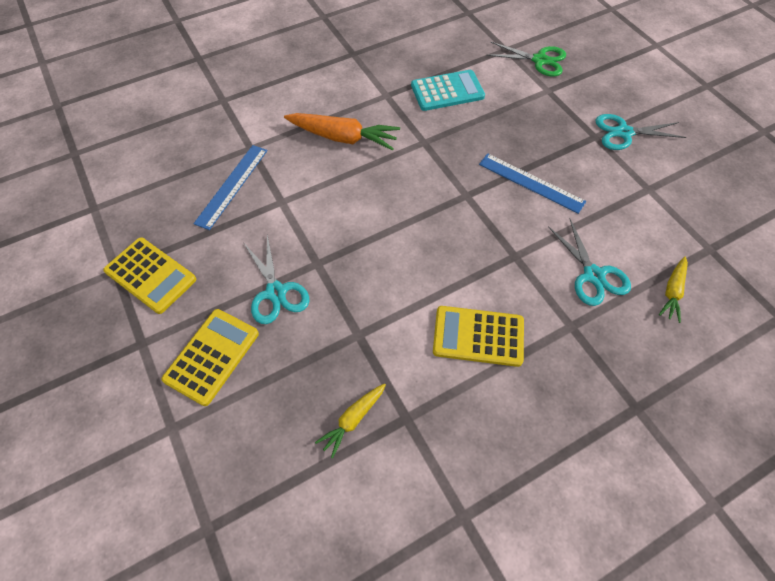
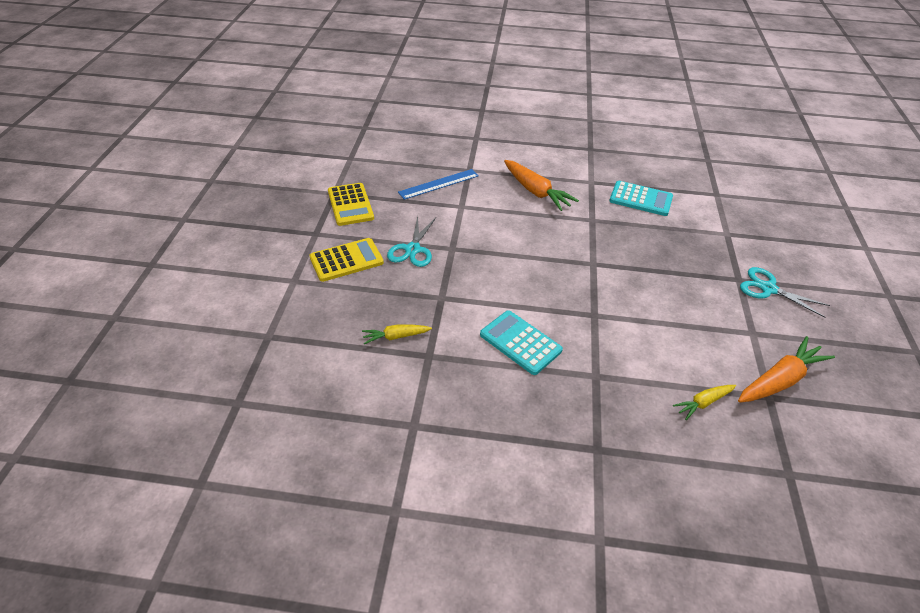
camera: 35 degrees right, 15 degrees down
yellow calculator [433,306,524,367] -> turquoise calculator [480,310,563,375]
blue ruler [479,153,586,214] -> none
green scissors [486,42,566,76] -> none
turquoise scissors [548,219,631,306] -> none
none -> orange carrot [738,336,835,403]

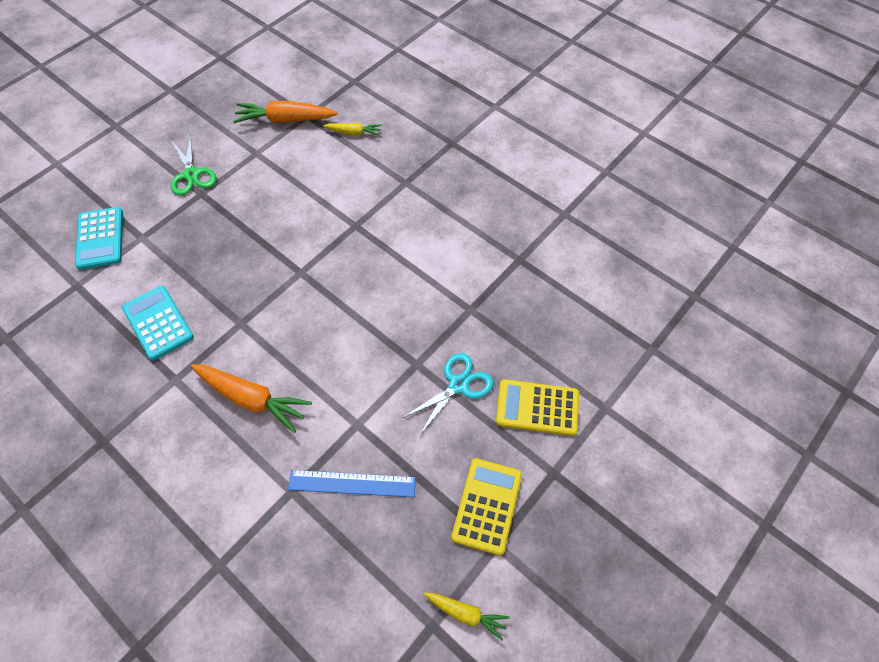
camera: 145 degrees left, 15 degrees up
yellow carrot [362,324,432,344] -> yellow carrot moved to [424,593,510,640]
turquoise calculator [480,310,563,375] -> turquoise calculator moved to [75,207,123,270]
orange carrot [504,160,579,211] -> orange carrot turned 120 degrees clockwise [191,364,312,433]
turquoise scissors [740,267,830,318] -> green scissors [171,134,217,196]

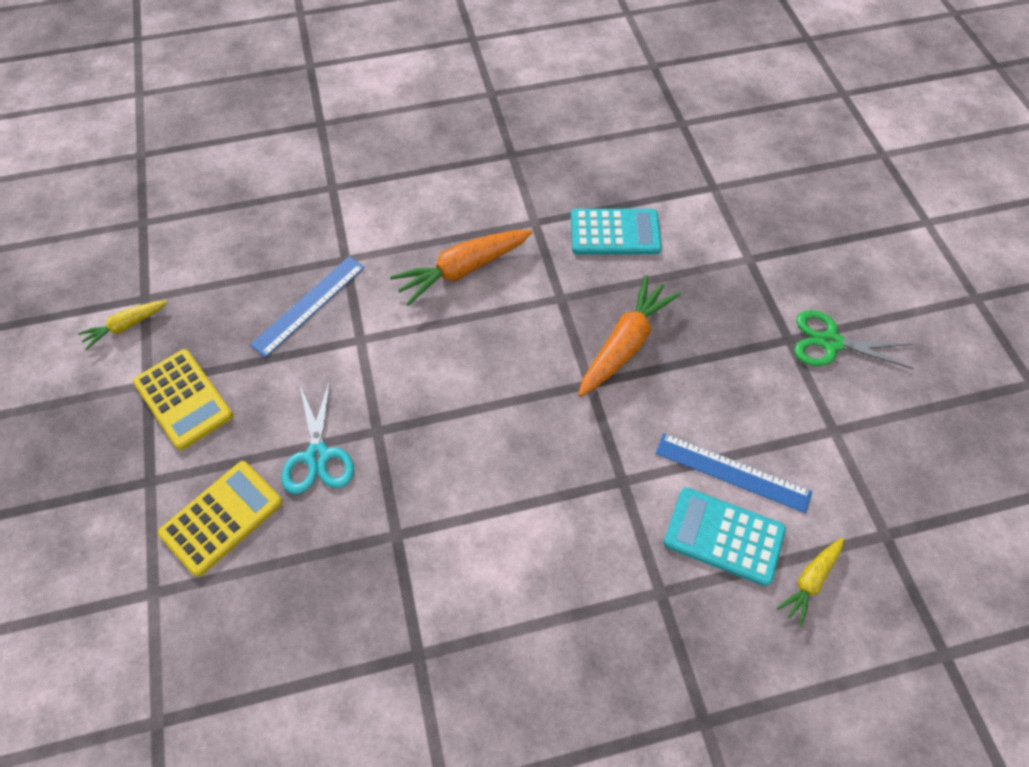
camera: 125 degrees right, 0 degrees up
turquoise calculator [75,207,123,270] -> turquoise calculator moved to [664,488,786,586]
orange carrot [233,101,338,123] -> orange carrot moved to [578,275,681,397]
none -> blue ruler [655,433,812,513]

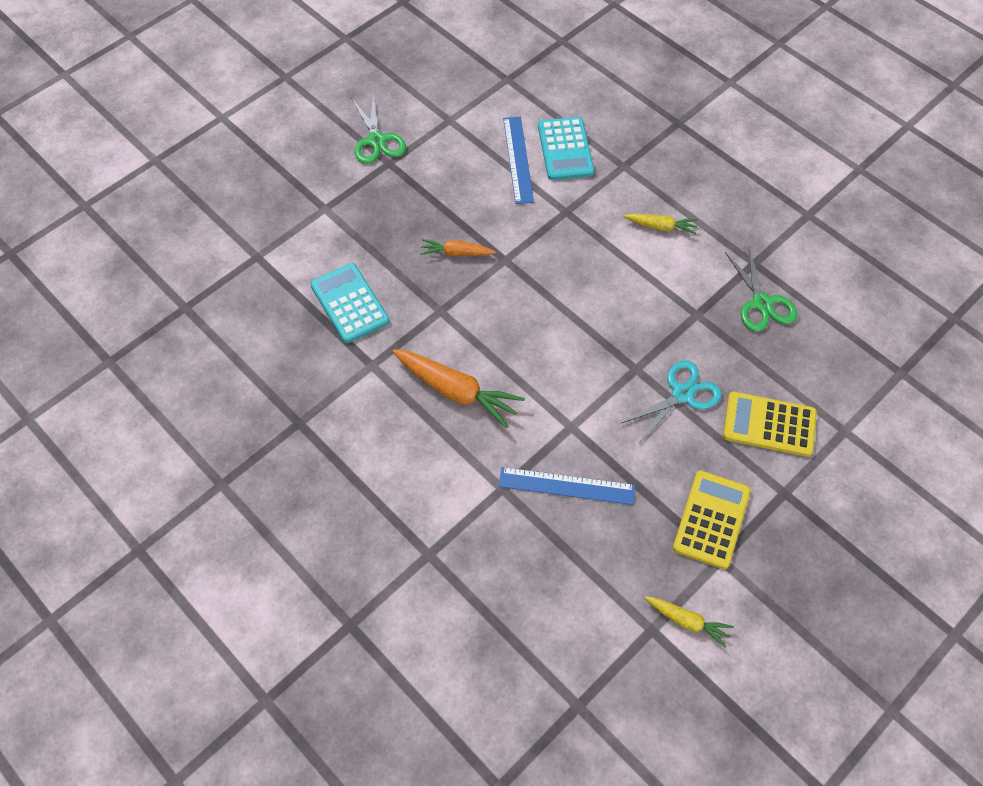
camera: 120 degrees left, 0 degrees up
orange carrot [578,275,681,397] -> orange carrot [420,239,496,256], size x0.56
yellow carrot [777,538,844,626] -> yellow carrot moved to [624,213,698,235]
none -> green scissors [725,248,797,332]

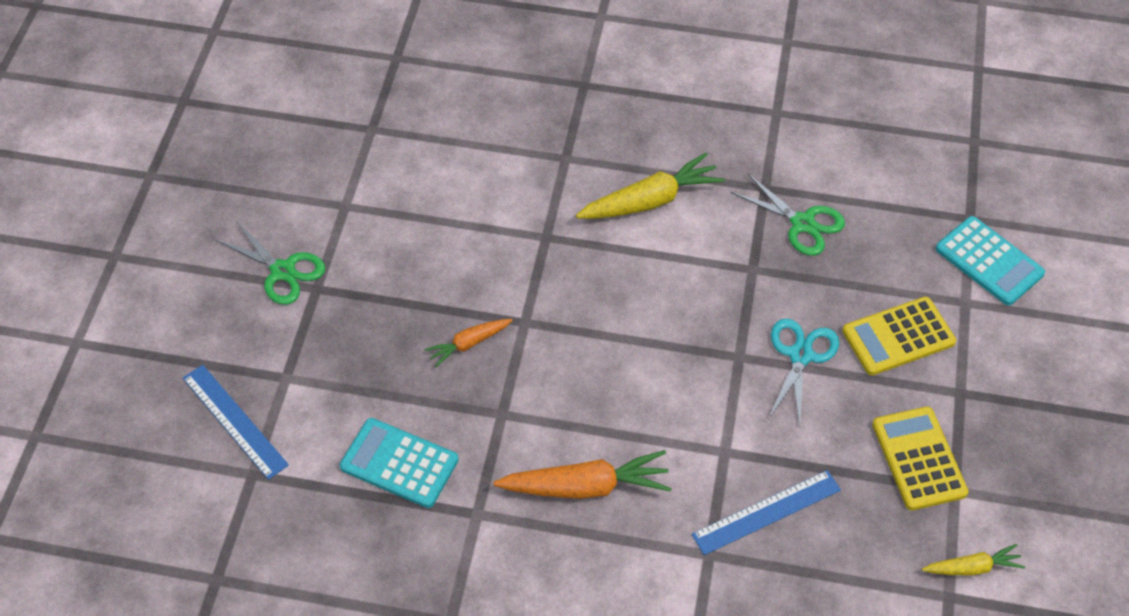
camera: 35 degrees left, 5 degrees down
blue ruler [503,117,534,204] -> blue ruler moved to [183,365,289,480]
turquoise calculator [538,117,594,180] -> turquoise calculator moved to [936,216,1045,306]
yellow carrot [624,213,698,235] -> yellow carrot [575,152,725,219], size x1.77

